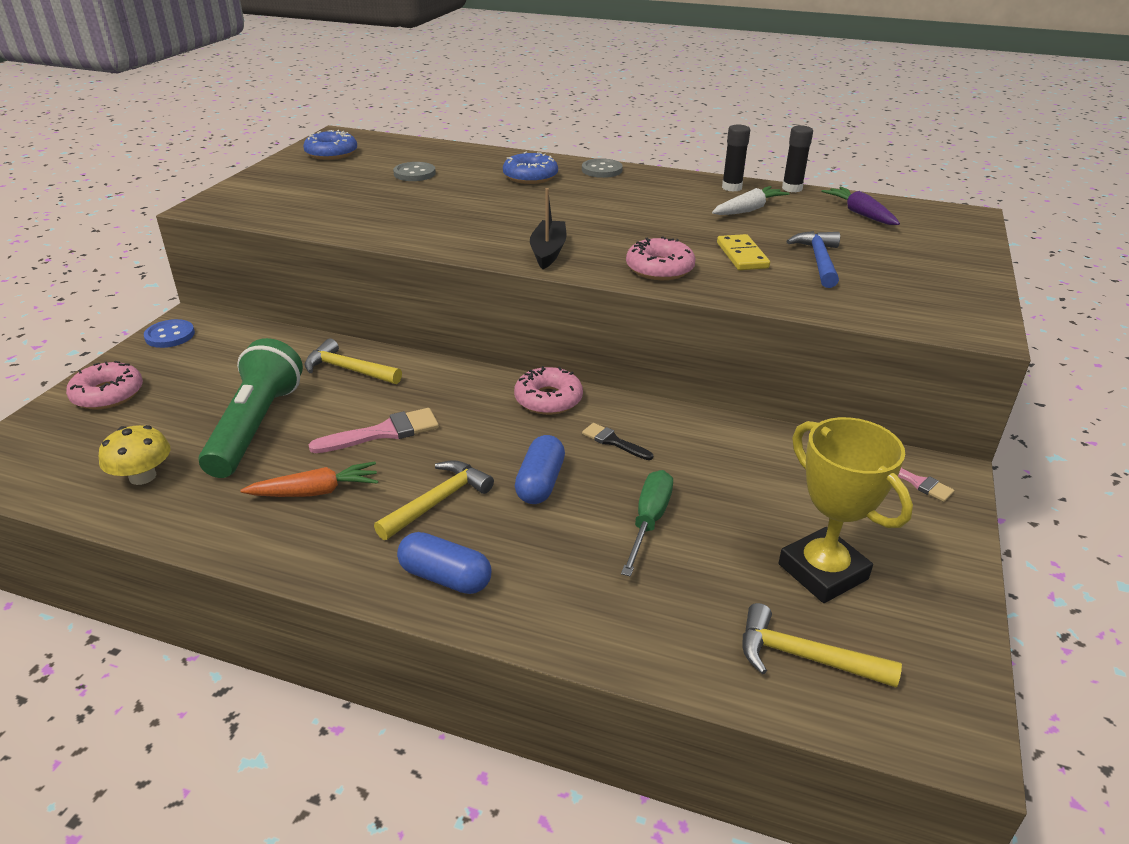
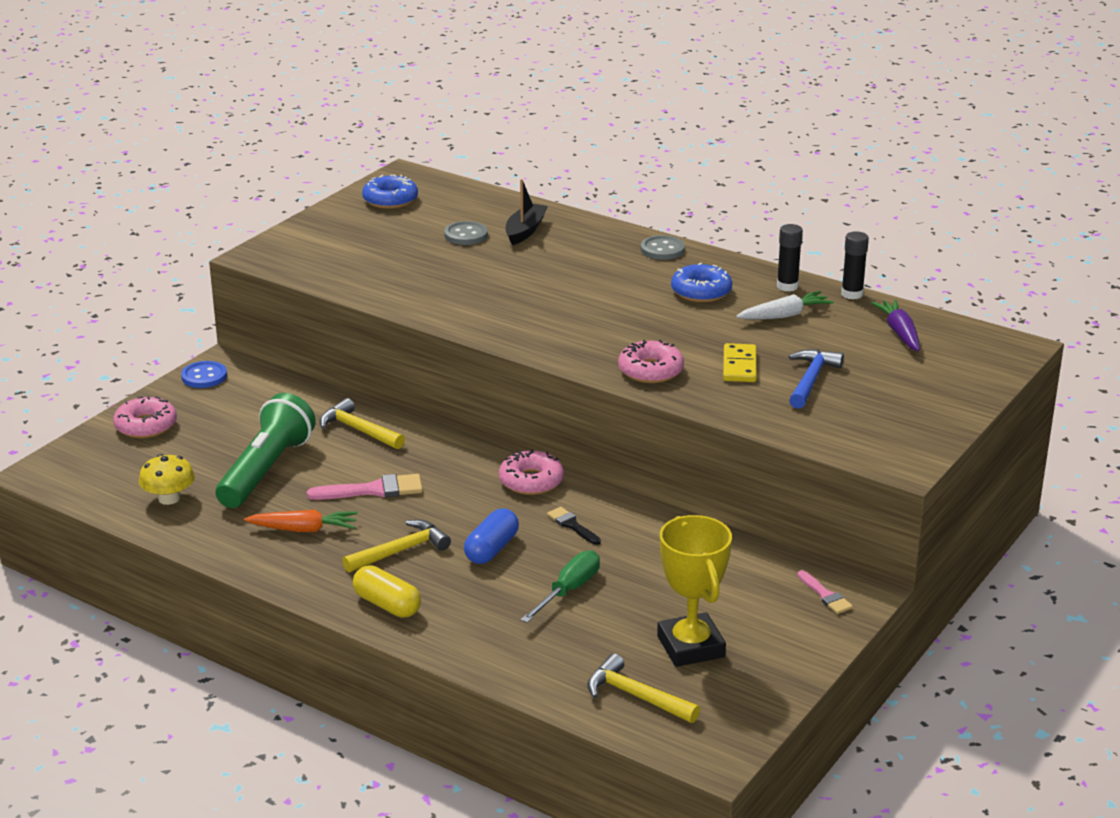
camera: 15 degrees right, 5 degrees down
blue capsule [397,532,492,594] -> yellow capsule [353,565,421,618]
blue donut [503,152,558,184] -> blue donut moved to [671,263,732,302]
black boat [530,188,566,269] -> black boat moved to [505,179,548,245]

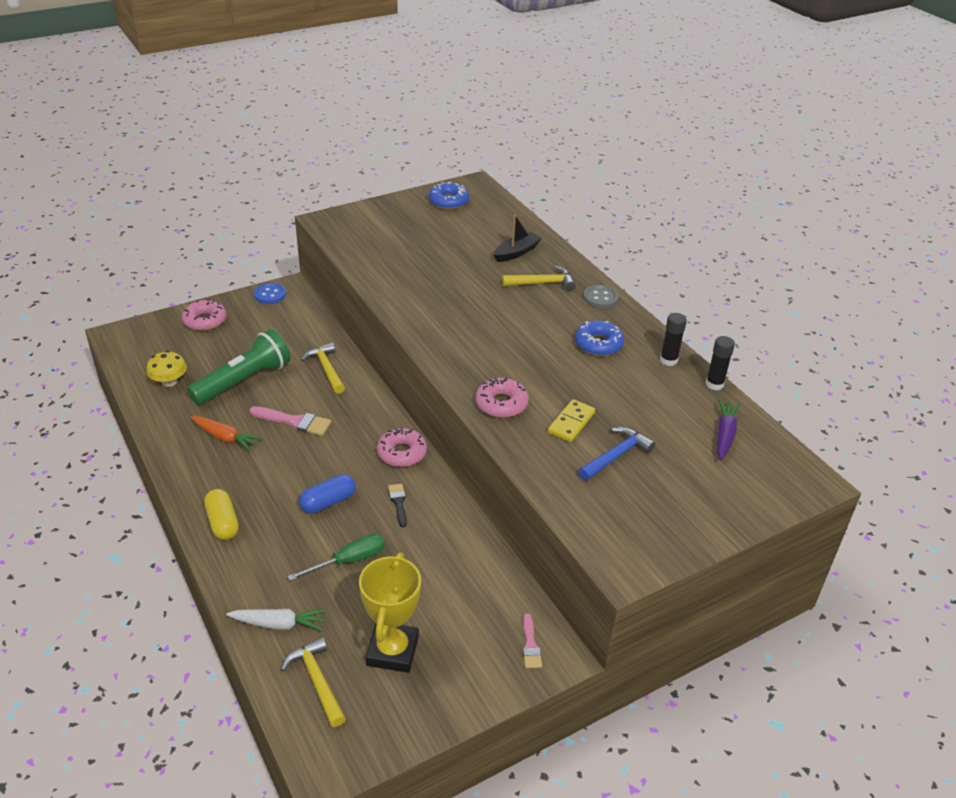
camera: 25 degrees right, 10 degrees up
yellow hammer [342,520,451,573] -> yellow hammer moved to [502,266,576,291]
grey button [444,221,488,245] -> none
white carrot [736,291,834,320] -> white carrot moved to [226,609,327,631]

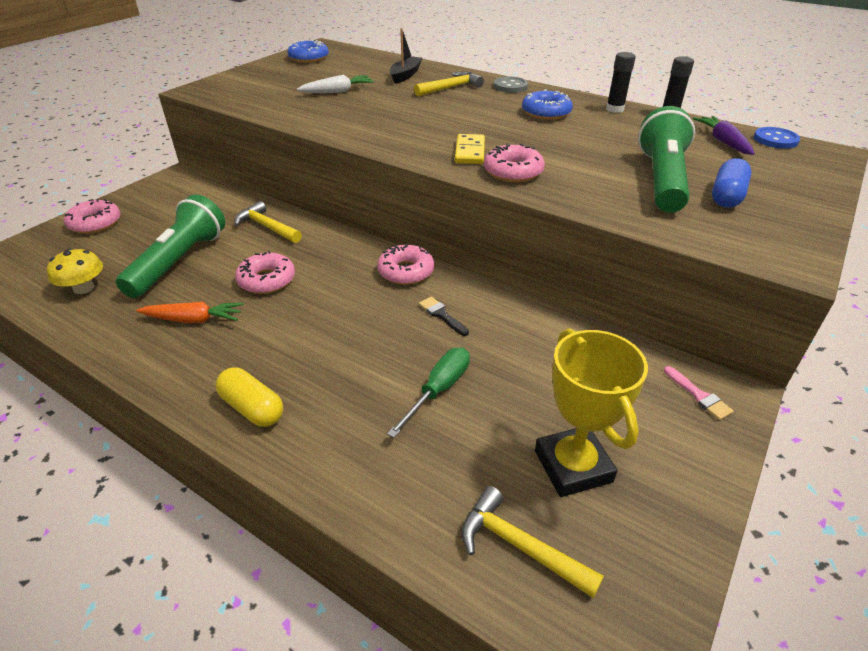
camera: 25 degrees left, 0 degrees up
white carrot [226,609,327,631] -> white carrot moved to [297,74,374,93]
pink brush [249,406,331,436] -> pink donut [235,251,295,294]
blue button [254,283,286,304] -> blue button moved to [754,127,800,149]
blue capsule [299,474,356,514] -> blue capsule moved to [712,158,752,208]
yellow domino [548,399,595,442] -> yellow domino moved to [455,134,485,164]
blue hammer [578,427,655,481] -> green flashlight [638,106,695,213]

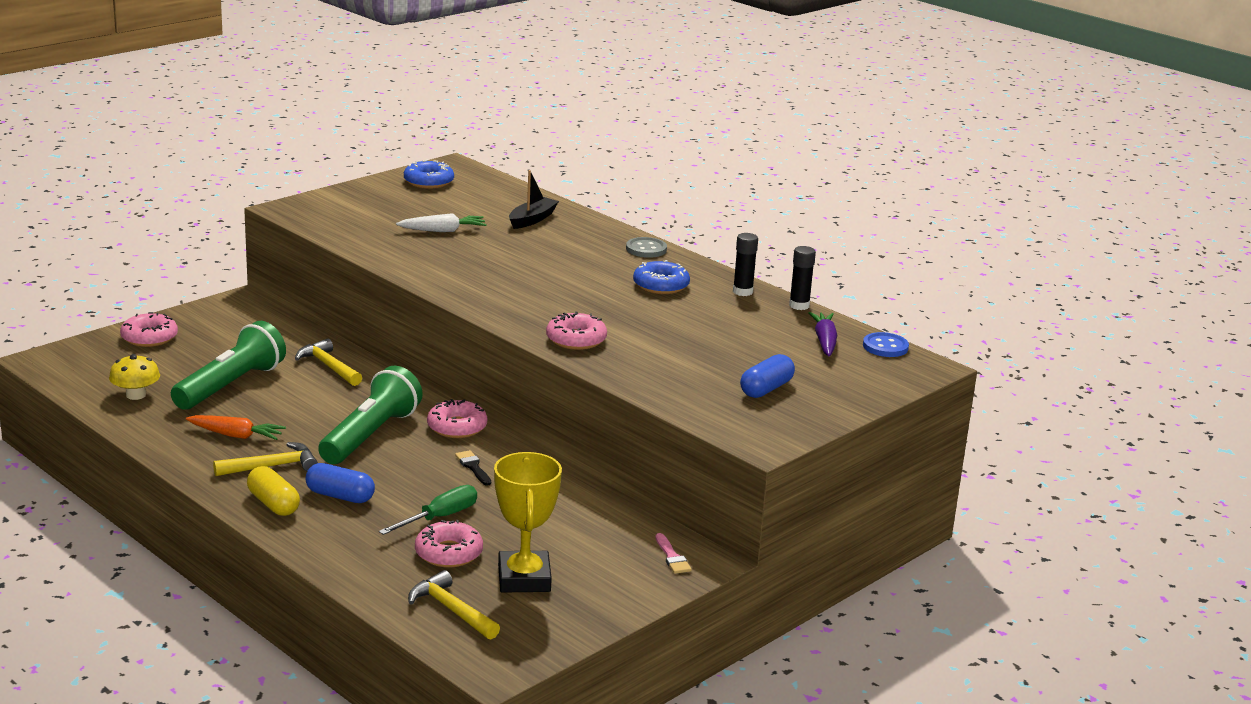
camera: 10 degrees right, 15 degrees down
pink donut [235,251,295,294] -> pink donut moved to [415,520,483,567]
yellow hammer [414,71,484,96] -> yellow hammer moved to [213,442,318,476]
yellow domino [455,134,485,164] -> none
green flashlight [638,106,695,213] -> green flashlight moved to [318,366,422,464]
none -> blue capsule [305,463,375,503]

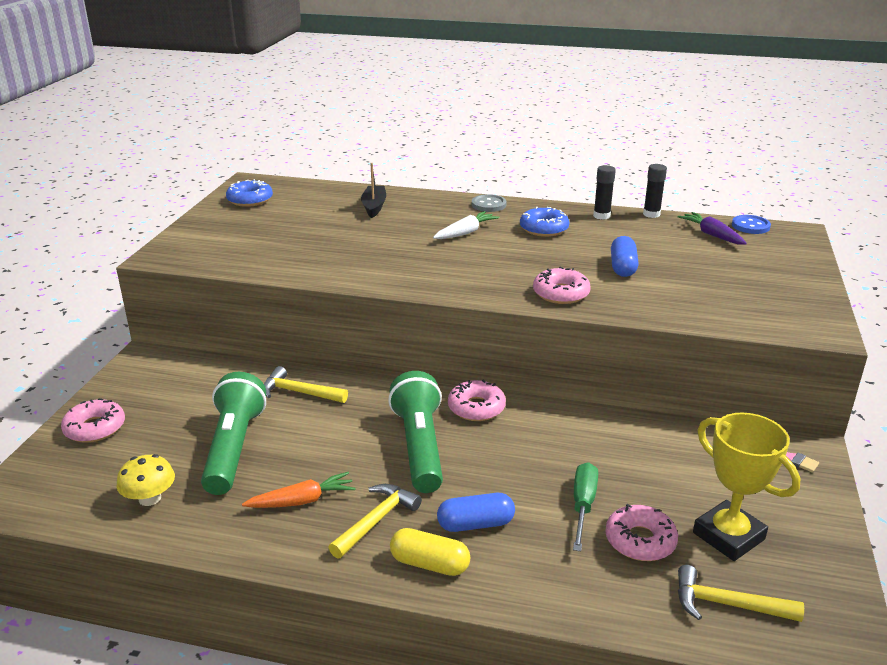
camera: 30 degrees left, 5 degrees up
white carrot [396,213,487,232] -> white carrot moved to [433,211,500,239]
black brush [455,450,491,486] -> none
blue capsule [740,354,795,398] -> blue capsule moved to [611,236,639,277]

